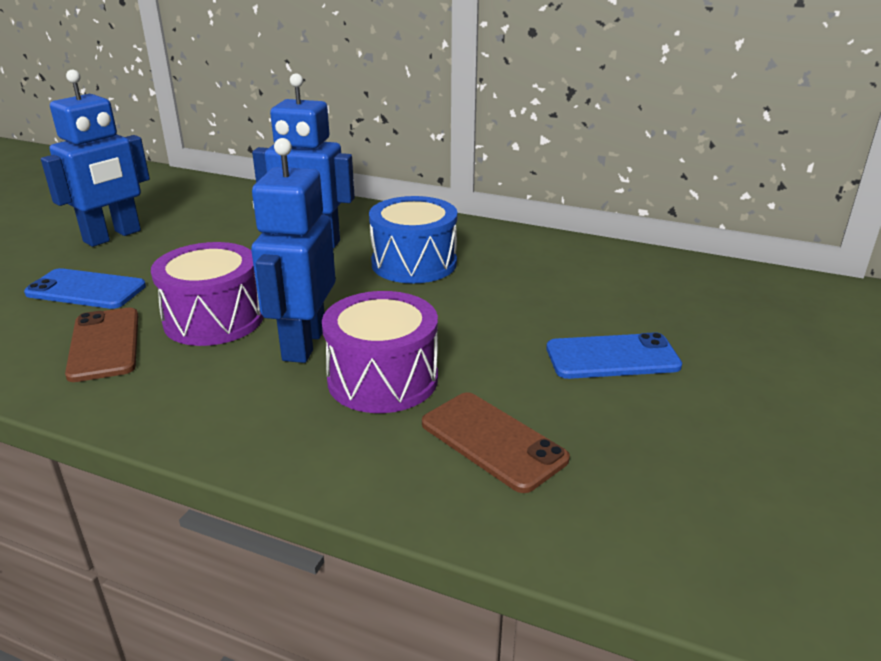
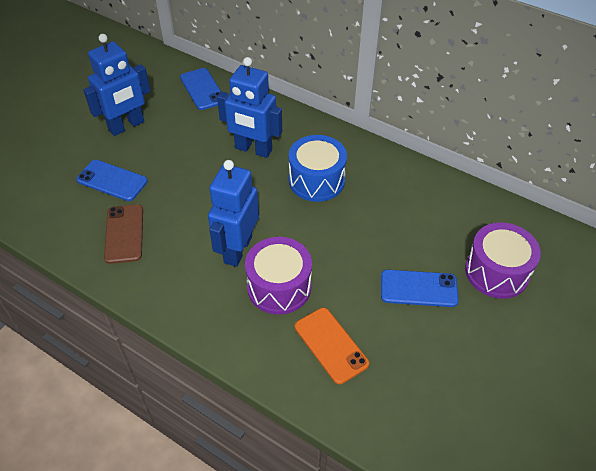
camera: 10 degrees right, 20 degrees up
purple drum [151,242,263,346] -> purple drum moved to [465,222,541,299]
brown phone [422,392,570,493] -> orange phone [295,308,369,384]
none -> blue phone [180,68,221,110]

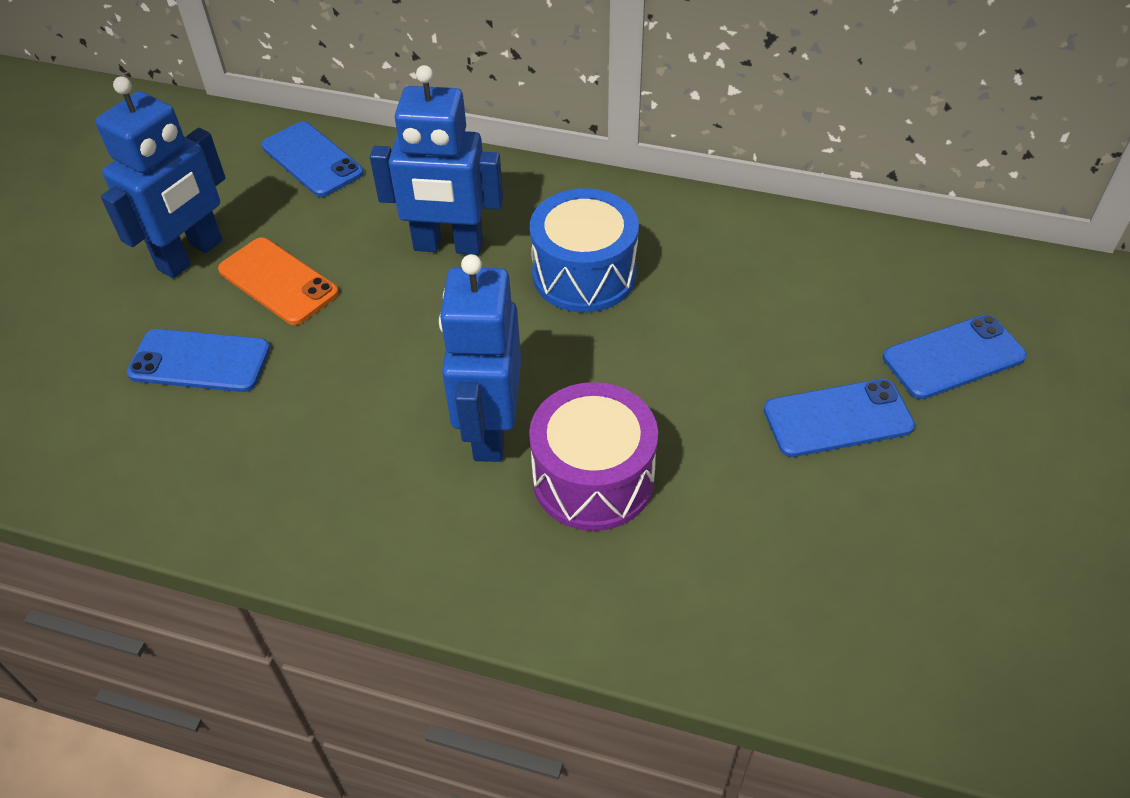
camera: 15 degrees left, 0 degrees up
brown phone [104,204,143,264] -> none
orange phone [295,308,369,384] -> orange phone moved to [218,238,339,325]
purple drum [465,222,541,299] -> blue phone [883,315,1027,399]

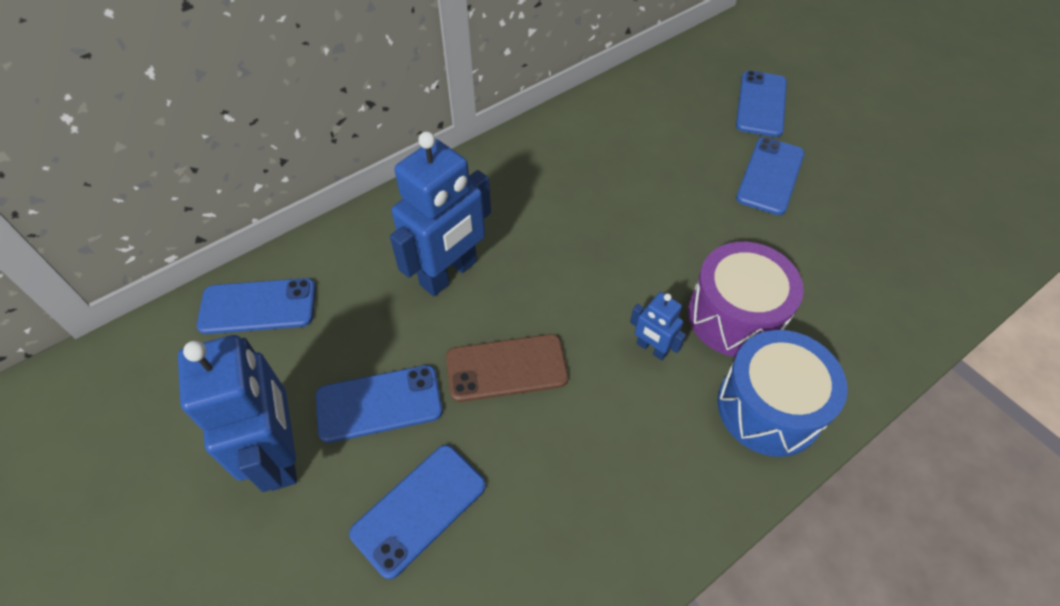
camera: 55 degrees left, 5 degrees up
orange phone [218,238,339,325] -> blue phone [316,365,443,443]
blue robot [439,254,521,462] -> blue robot [630,292,686,360], size x0.48
blue drum [530,188,639,312] -> blue drum moved to [717,330,847,457]
none -> brown phone [446,334,568,402]

